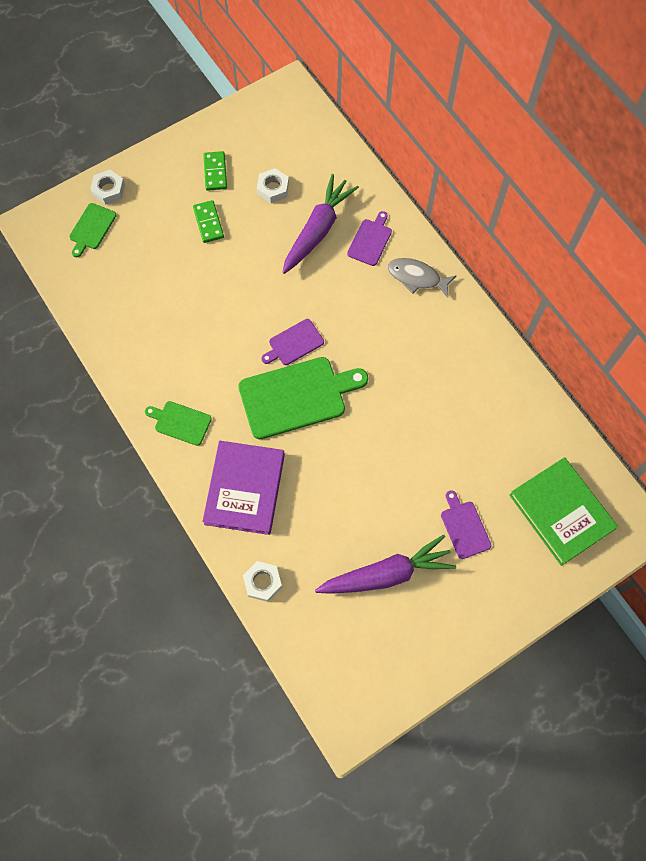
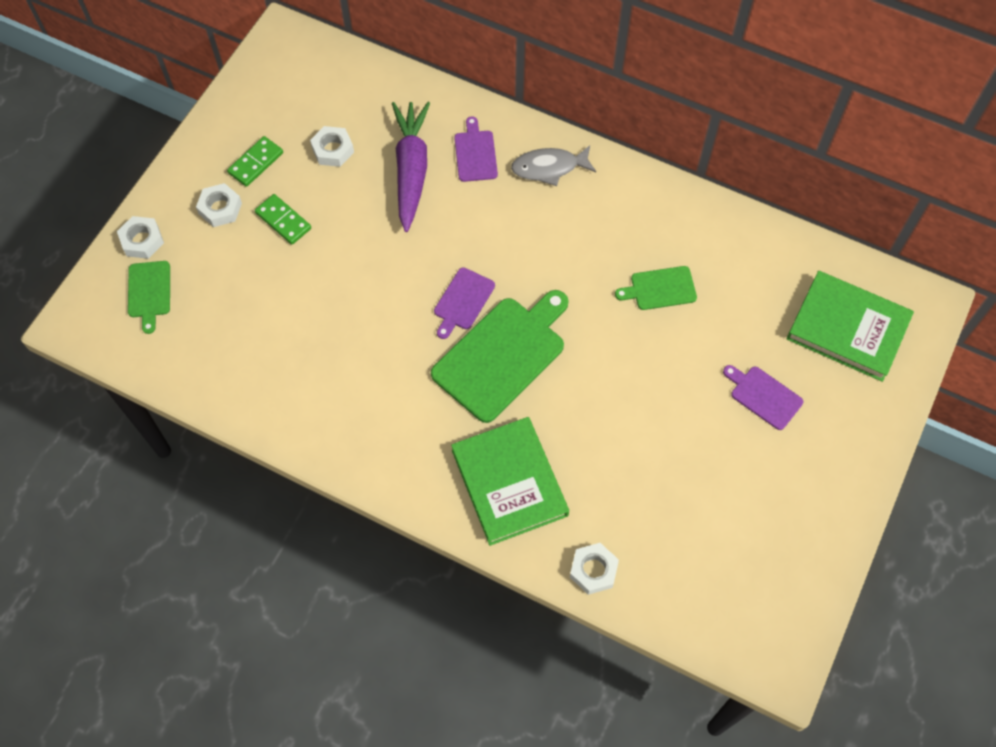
camera: 30 degrees left, 5 degrees down
green cutting board [145,401,212,446] -> green cutting board moved to [615,266,697,310]
green domino [203,151,227,191] -> green domino turned 75 degrees clockwise [227,136,283,187]
purple book [203,441,285,535] -> green book [451,417,569,546]
purple carrot [315,534,456,594] -> none
none -> white nut [196,183,242,227]

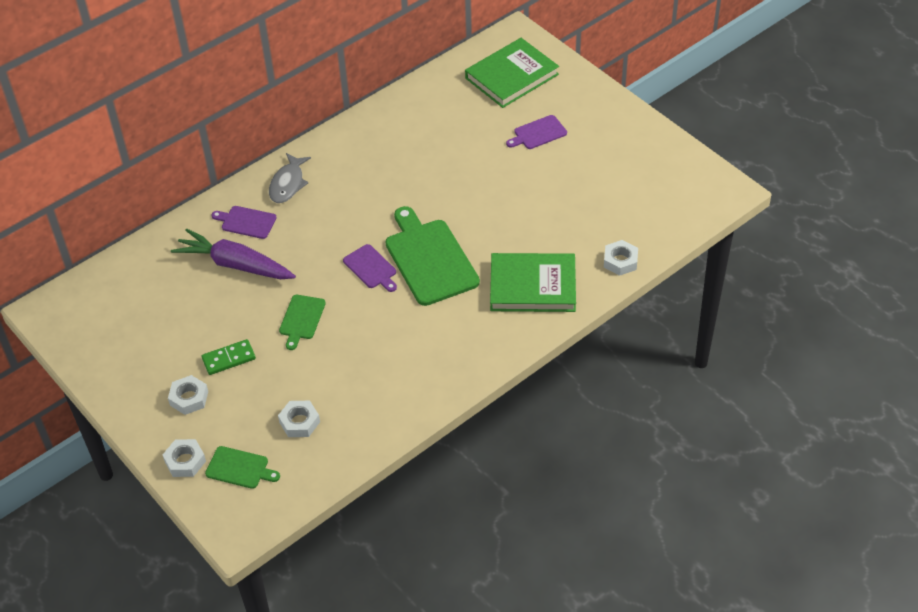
camera: 65 degrees left, 15 degrees down
green domino [227,136,283,187] -> none
white nut [310,126,354,167] -> white nut moved to [278,401,320,437]
green cutting board [615,266,697,310] -> green cutting board moved to [279,295,326,350]

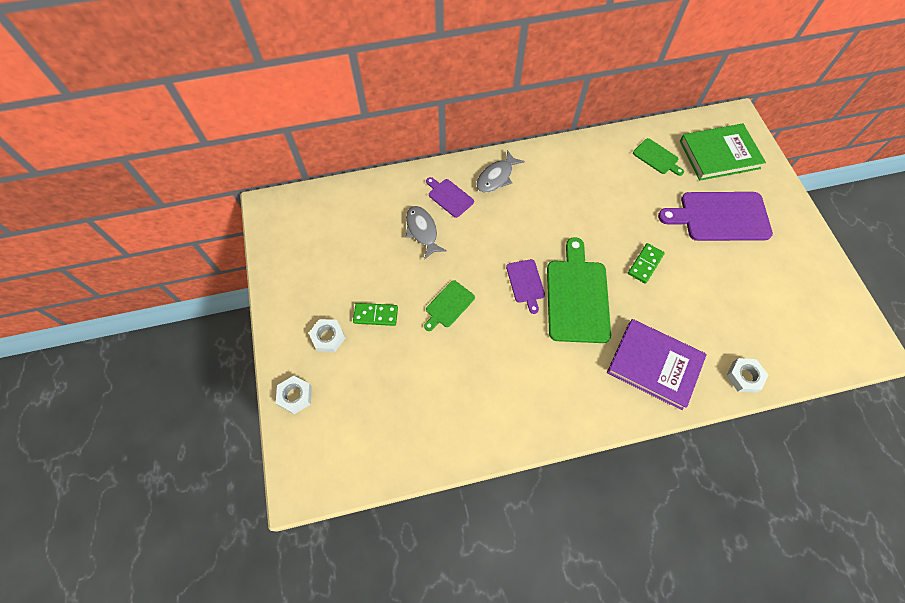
camera: 25 degrees right, 15 degrees up
purple carrot [171,228,296,279] -> grey fish [406,206,447,260]
green cutting board [205,446,280,489] -> green cutting board moved to [633,138,684,176]
white nut [278,401,320,437] -> none
green book [490,253,576,312] -> purple book [607,319,707,410]
purple cutting board [506,115,567,149] -> purple cutting board [658,192,773,241], size x1.95
none -> green domino [628,243,665,284]

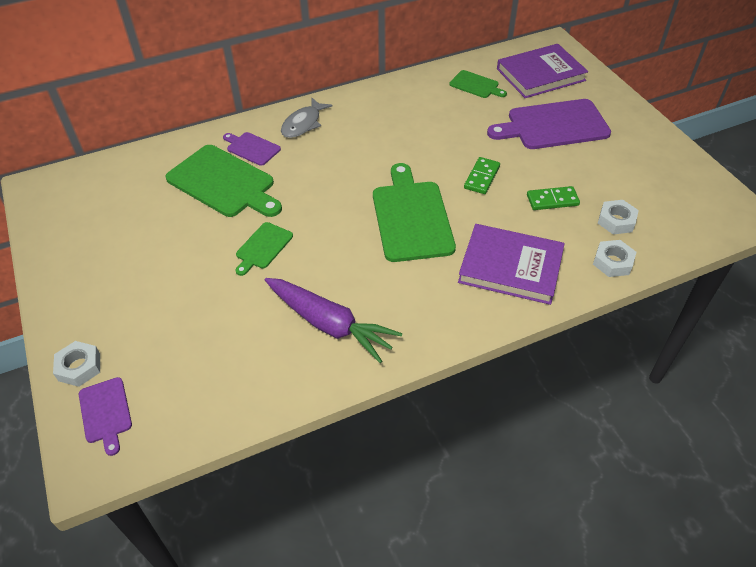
camera: 10 degrees left, 15 degrees down
white nut [309,319,345,352] -> white nut moved to [598,200,639,235]
green domino [353,303,398,326] -> green domino moved to [527,186,580,210]
grey fish [406,206,447,260] -> green cutting board [165,145,282,217]
purple cutting board [506,259,545,314] -> purple cutting board moved to [79,377,132,456]
green book [680,124,766,181] -> purple book [497,44,588,98]
none -> purple carrot [265,278,402,363]

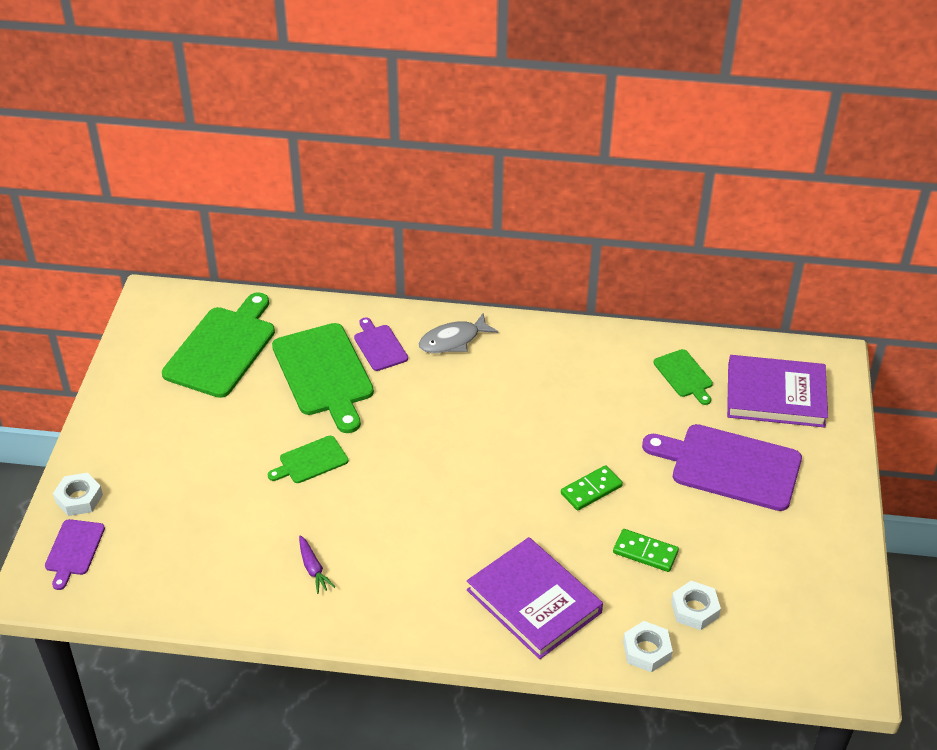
camera: 30 degrees right, 5 degrees down
purple carrot [265,278,402,363] -> purple carrot [299,535,335,594], size x0.44
green cutting board [373,163,456,262] -> green cutting board moved to [162,292,275,398]

